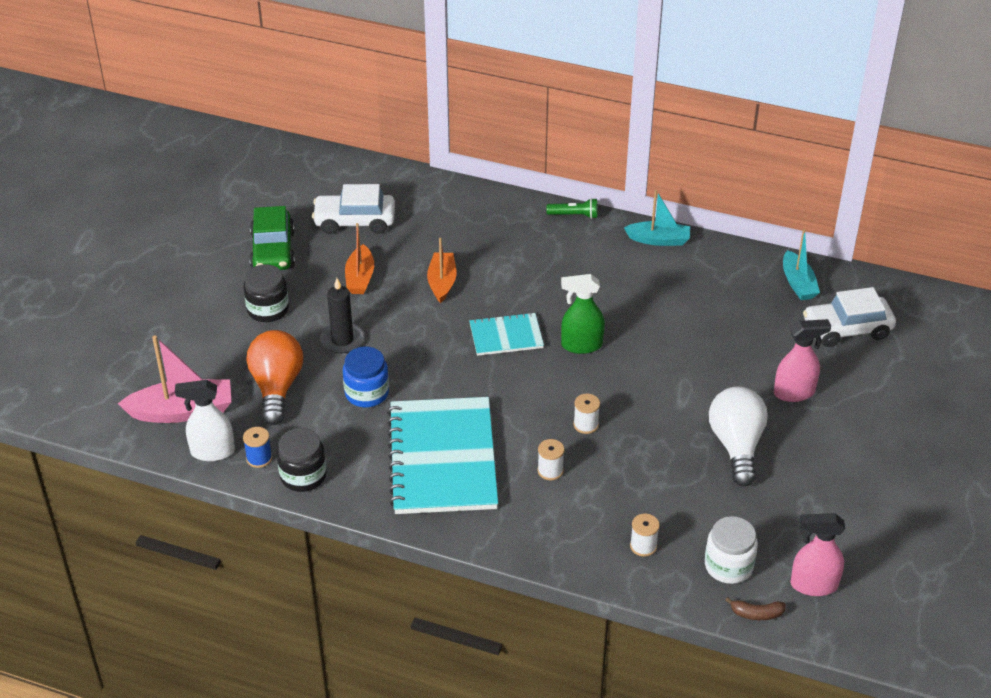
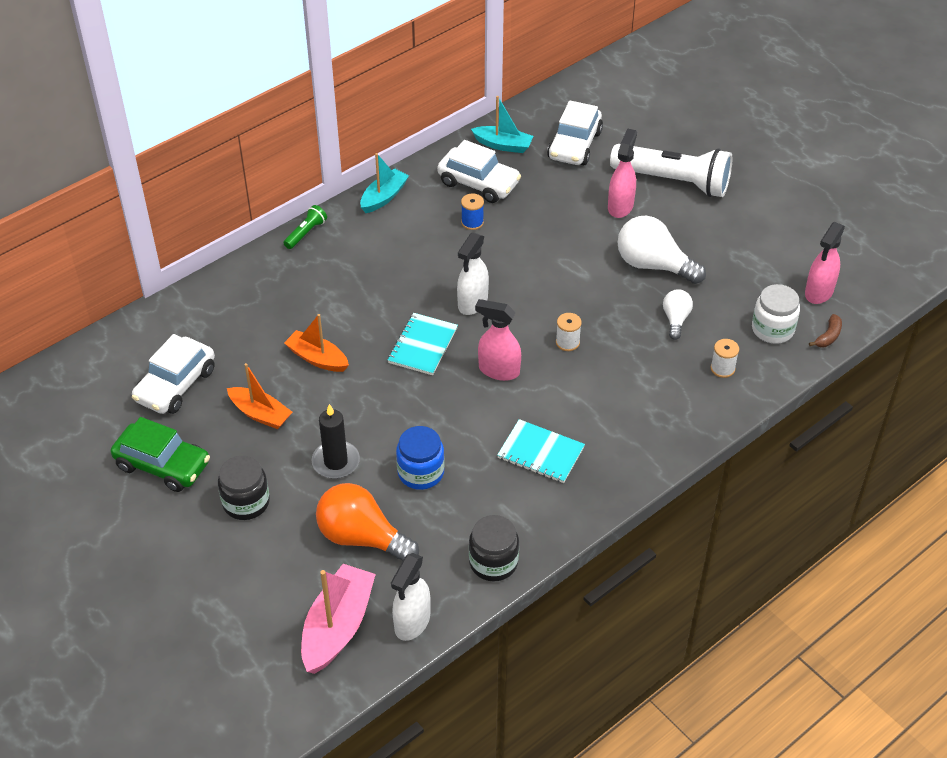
camera: 60 degrees left, 5 degrees up
blue spool [243,427,272,468] -> blue spool moved to [461,194,484,230]
turquoise notebook [387,397,498,514] -> turquoise notebook [497,419,585,483], size x0.51
white spool [537,439,564,480] -> none
green spray bottle [561,274,605,354] -> white spray bottle [457,232,489,315]
none -> white car [437,140,521,203]
none -> pink spray bottle [475,299,521,381]
none -> white flashlight [610,144,732,197]
none -> white light bulb [663,289,693,340]

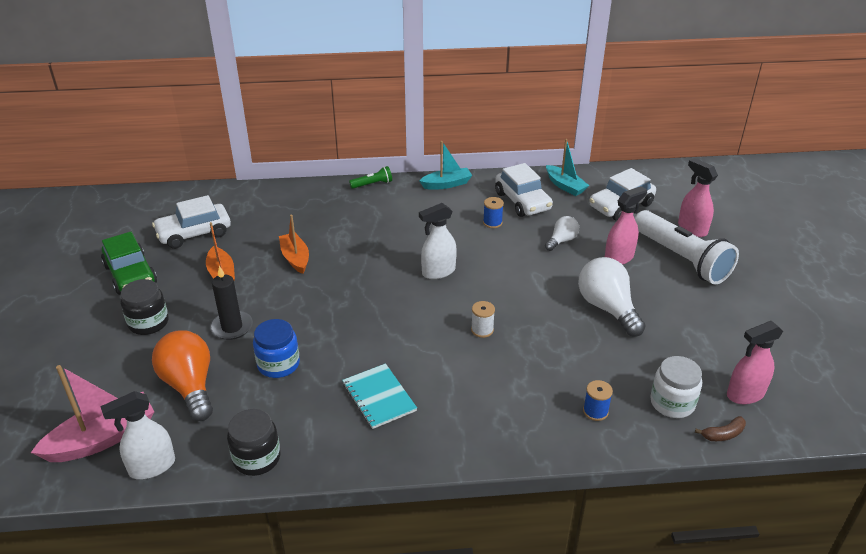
camera: 35 degrees right, 10 degrees down
turquoise notebook [388,313,458,375] -> none
pink spray bottle [475,299,521,381] -> pink spray bottle moved to [678,158,718,237]
white light bulb [663,289,693,340] -> white light bulb moved to [545,216,579,251]
white spool [710,339,739,378] -> blue spool [583,380,613,421]

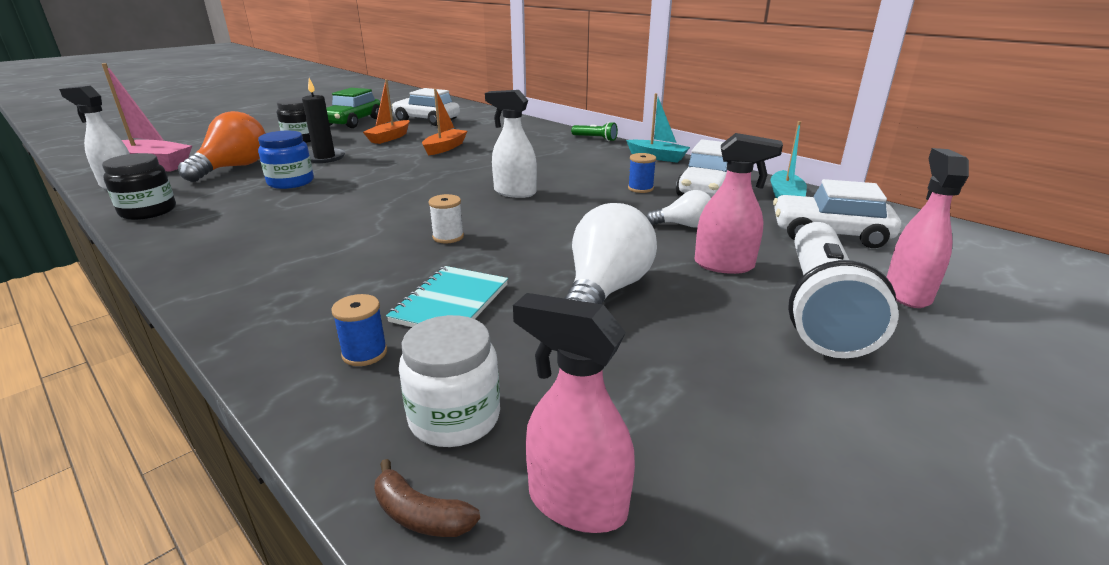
camera: 50 degrees right, 10 degrees down
turquoise notebook [342,363,417,429] -> turquoise notebook moved to [386,266,508,327]

